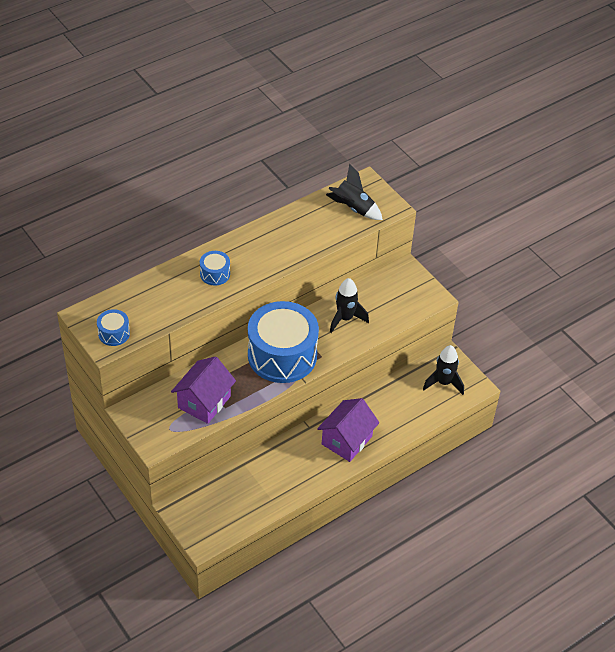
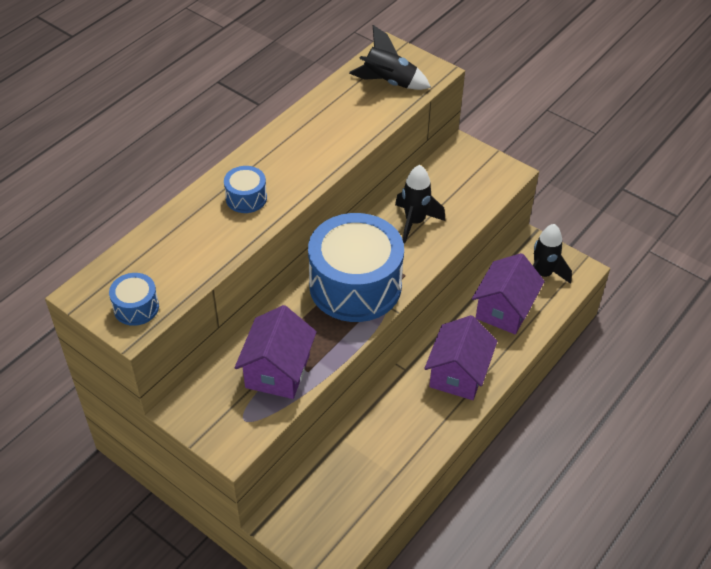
camera: 15 degrees left, 0 degrees up
none -> purple house [472,253,545,335]

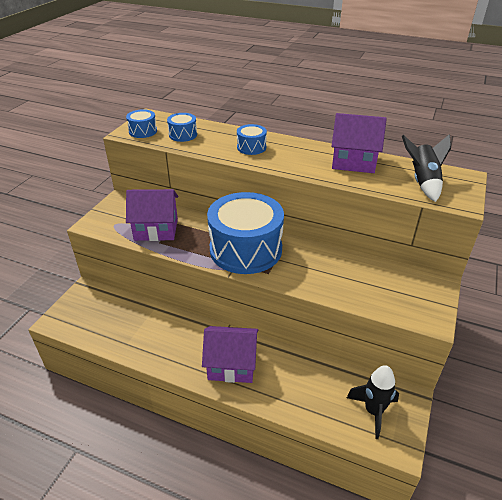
camera: 75 degrees right, 10 degrees down
black rocket [395,165,445,243] -> none
purple house [472,253,545,335] -> purple house moved to [331,113,387,173]
none -> blue drum [167,113,197,142]

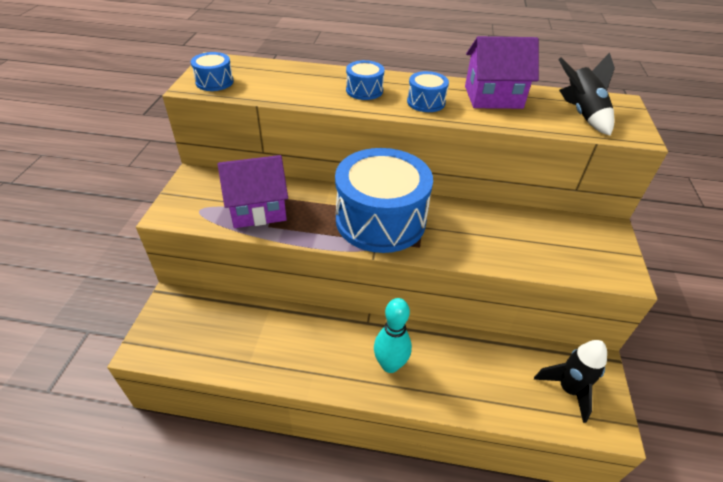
camera: 15 degrees left, 5 degrees up
blue drum [167,113,197,142] -> blue drum moved to [407,71,449,112]
purple house [202,326,258,383] -> turquoise bowling pin [374,298,412,373]

